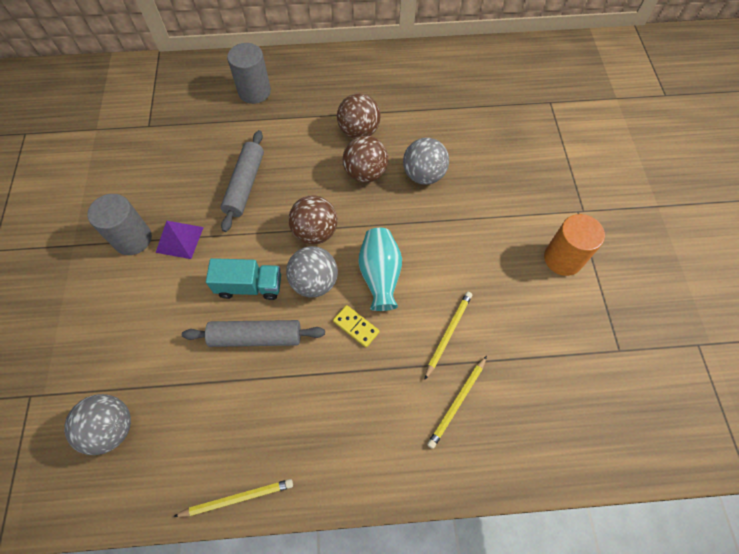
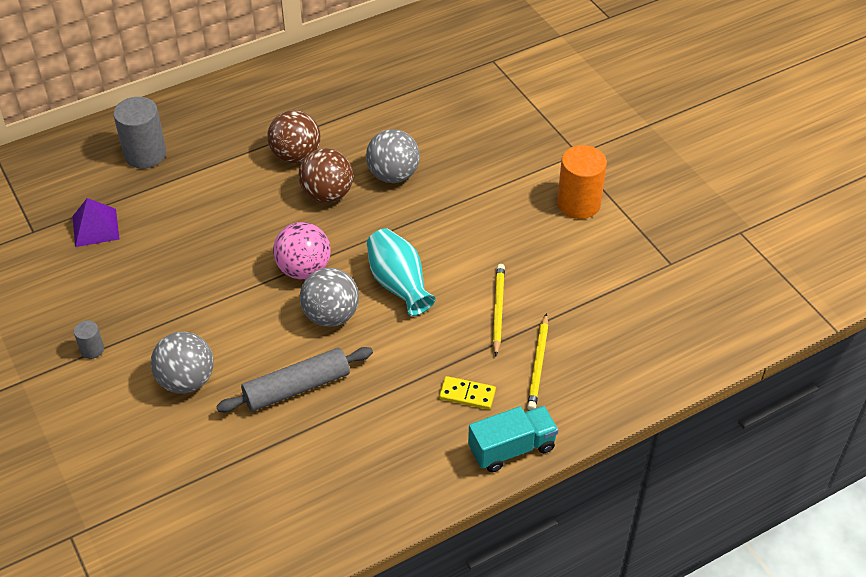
camera: 25 degrees left, 15 degrees down
grey ball [64,394,131,455] -> grey ball moved to [151,332,214,394]
grey cylinder [88,194,152,255] -> grey cylinder [74,320,104,359], size x0.49
purple pyramid [155,221,204,259] -> purple pyramid moved to [73,198,119,247]
yellow pencil [173,479,293,517] -> none
turquoise truck [206,258,281,300] -> turquoise truck moved to [468,406,558,472]
grey rolling pin [221,130,264,232] -> none
brown ball [289,195,338,244] -> pink ball [273,222,331,279]
yellow domino [333,305,380,347] -> yellow domino moved to [439,376,496,410]

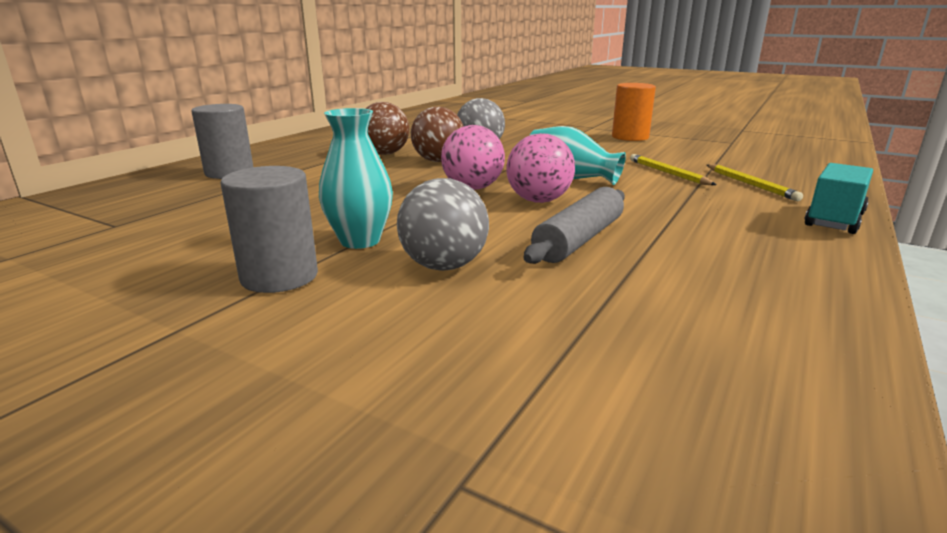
camera: 30 degrees left, 25 degrees down
purple pyramid [73,198,119,247] -> none
grey cylinder [74,320,104,359] -> grey cylinder [220,166,318,293], size x2.03
grey ball [300,268,359,327] -> pink ball [506,133,575,203]
yellow domino [439,376,496,410] -> none
none -> turquoise vase [319,108,393,249]

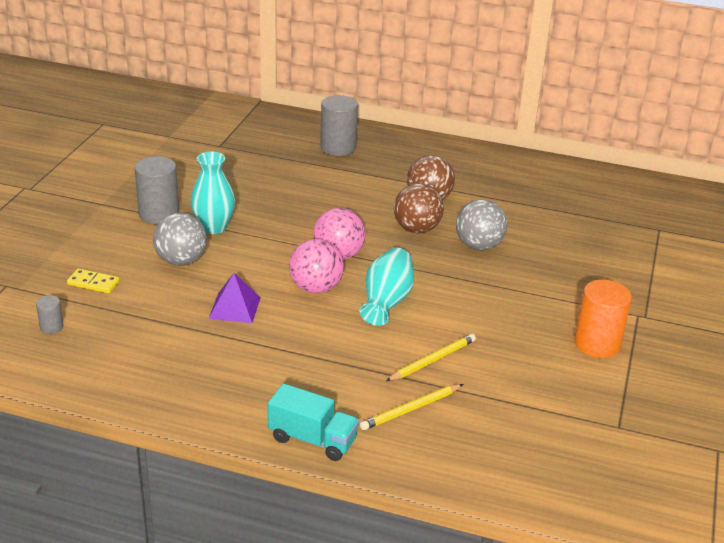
camera: 75 degrees right, 10 degrees up
grey rolling pin [524,187,625,264] -> purple pyramid [208,273,261,323]
none -> grey cylinder [36,295,63,334]
none -> yellow domino [67,268,120,293]

